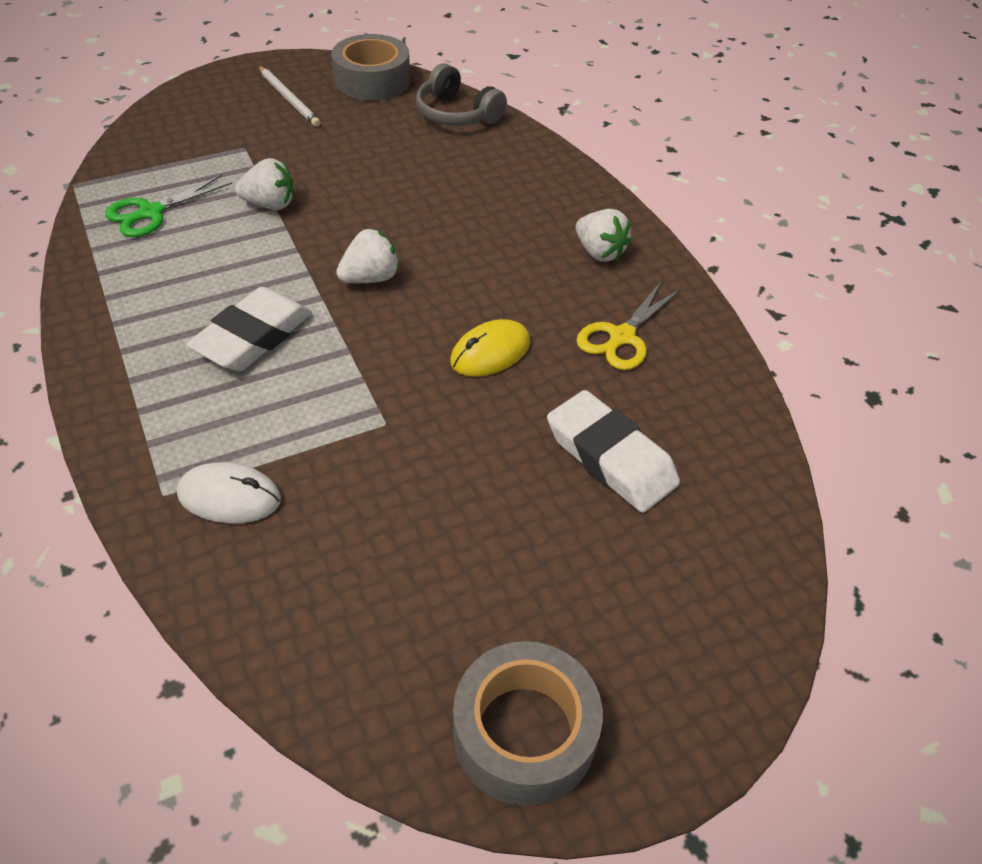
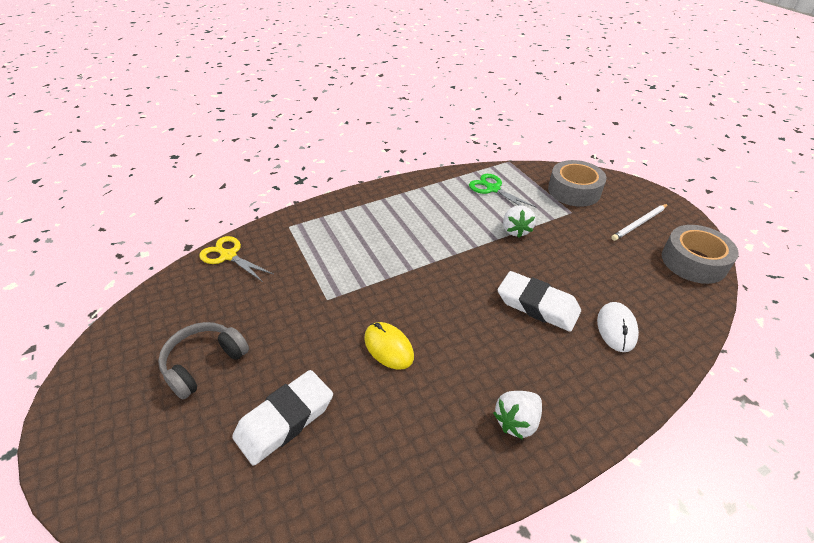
camera: 90 degrees right, 5 degrees down
white mouse [177,462,281,524] -> white mouse moved to [597,302,639,352]
white eraser [186,287,312,371] -> white eraser moved to [498,271,581,332]
white strawberry [336,229,400,283] -> none
grey headphones [416,63,507,126] -> grey headphones moved to [158,322,249,399]
grey tape [453,641,603,806] -> grey tape moved to [548,160,607,207]
yellow scissors [576,282,681,370] -> yellow scissors moved to [199,236,273,282]

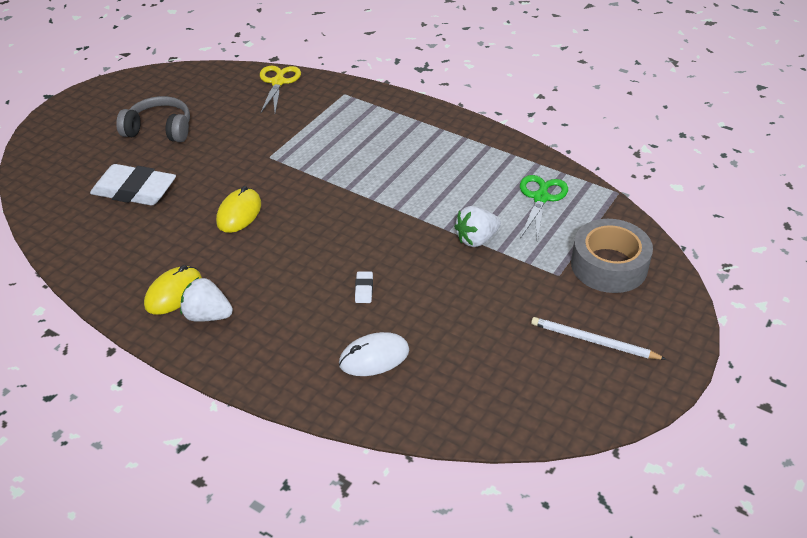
camera: 60 degrees right, 0 degrees up
white eraser [498,271,581,332] -> white eraser [355,271,373,303], size x0.40
grey tape [662,225,739,284] -> none
none -> yellow mouse [144,265,202,315]

